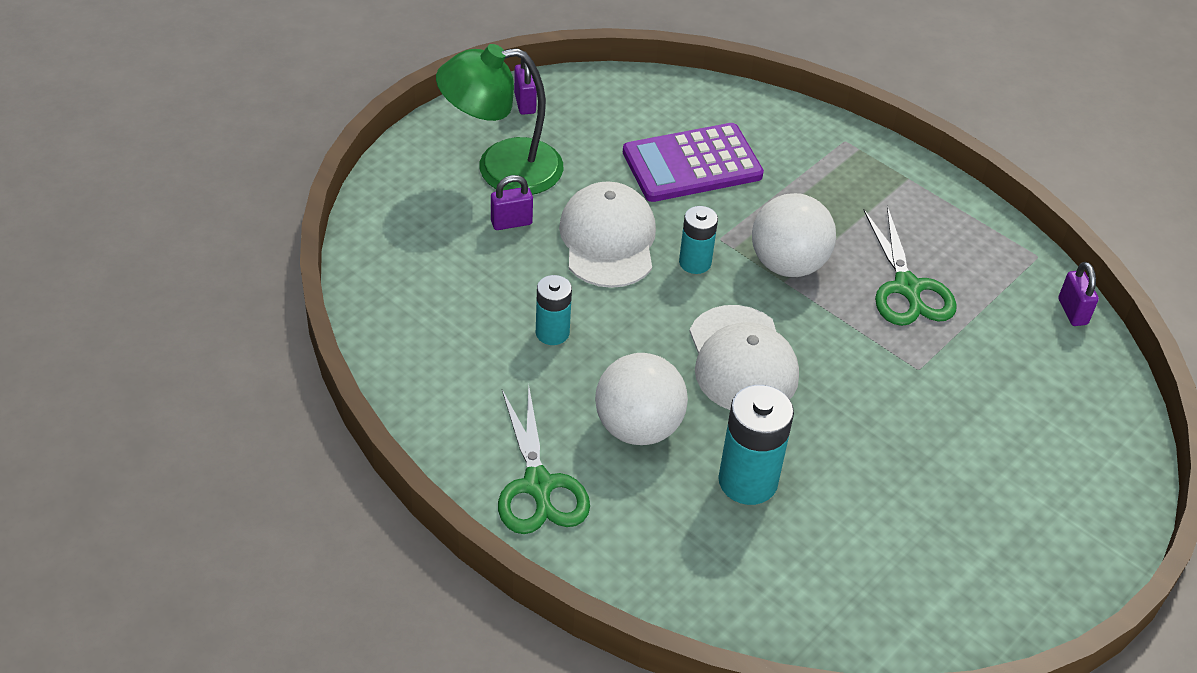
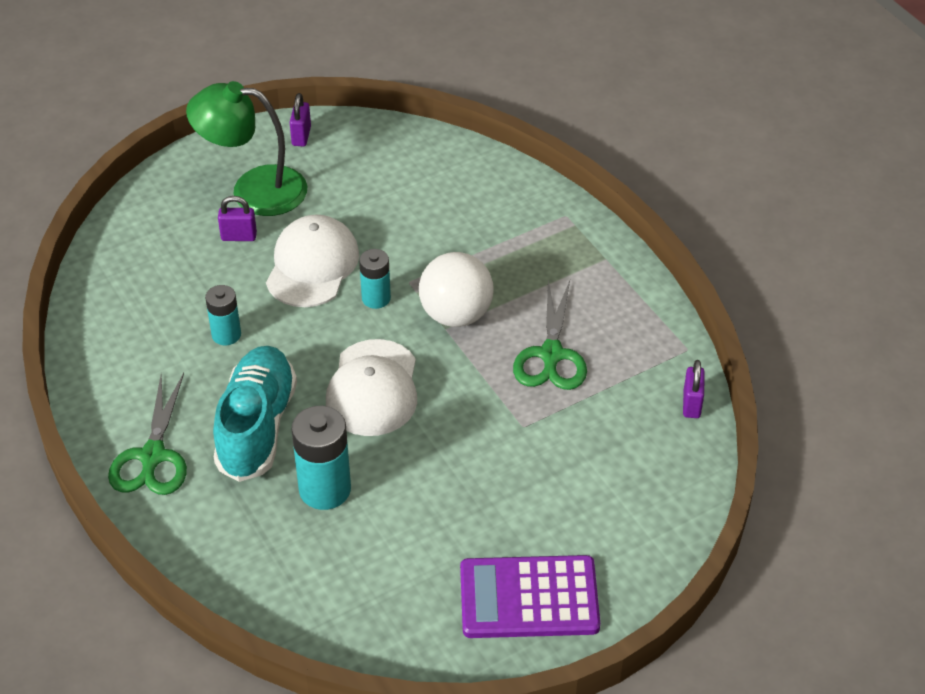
camera: 20 degrees right, 0 degrees up
white ball [595,353,688,445] -> turquoise shoe [213,346,297,482]
purple calculator [623,123,764,202] -> purple calculator moved to [460,555,600,638]

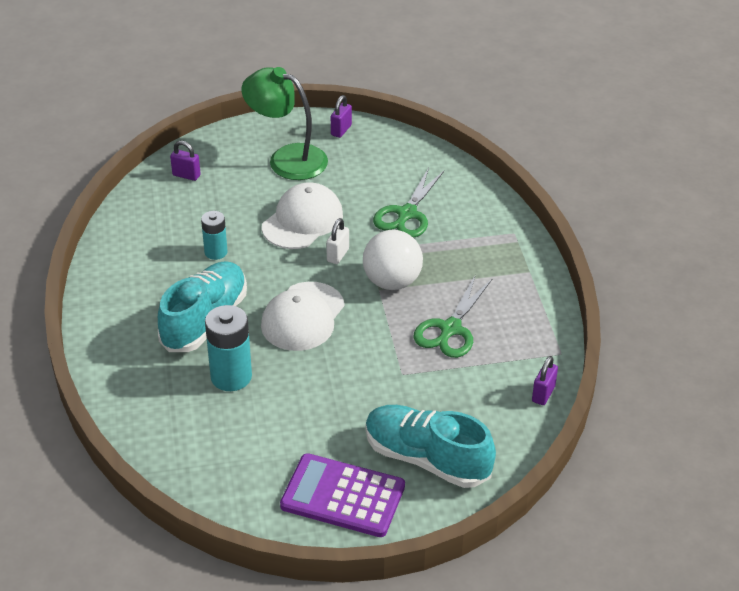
camera: 20 degrees right, 5 degrees down
green scissors [108,373,187,495] -> green scissors moved to [373,168,444,238]
purple padlock [218,196,257,241] -> purple padlock moved to [170,141,201,181]
turquoise battery [359,249,391,309] -> white padlock [326,218,349,264]
none -> turquoise shoe [365,405,496,488]

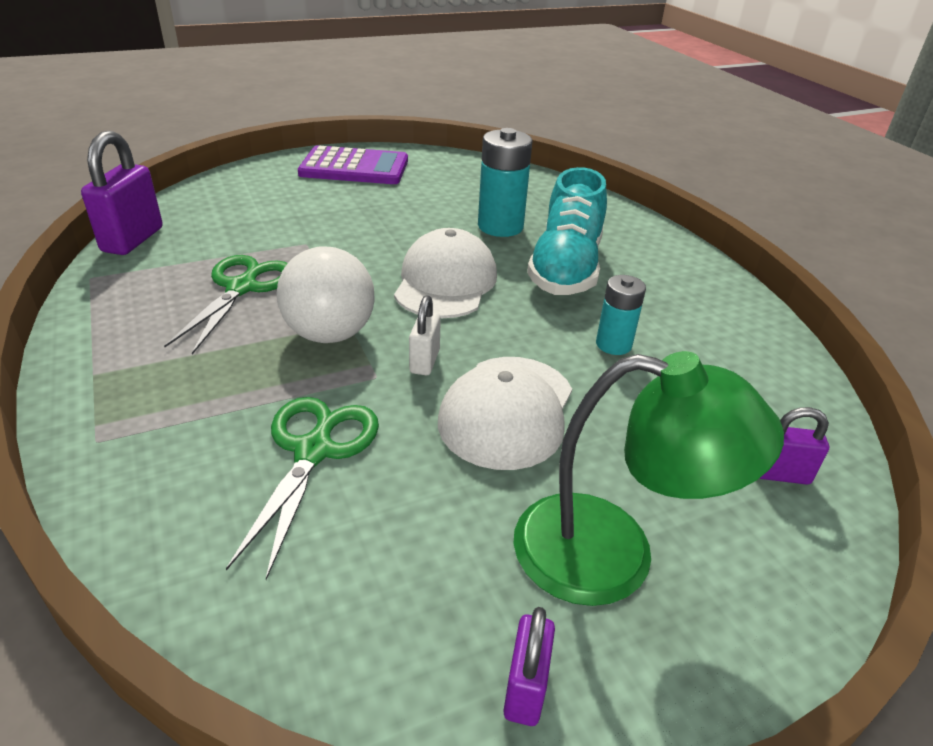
camera: 165 degrees right, 5 degrees down
turquoise shoe [365,405,496,488] -> none
purple padlock [532,356,558,405] -> purple padlock [81,131,163,255], size x1.79

